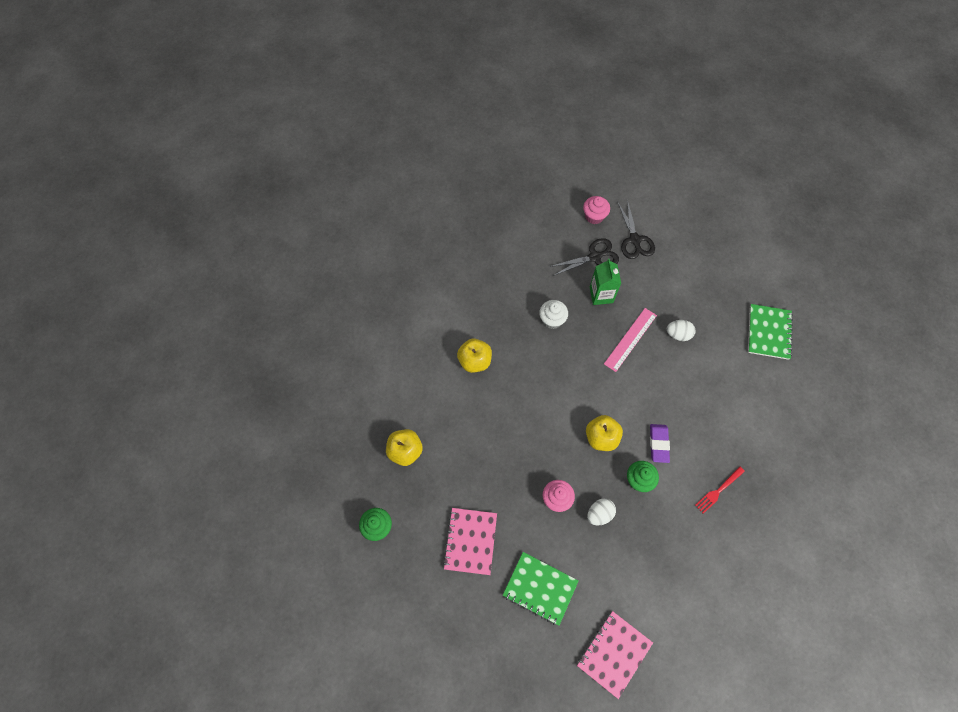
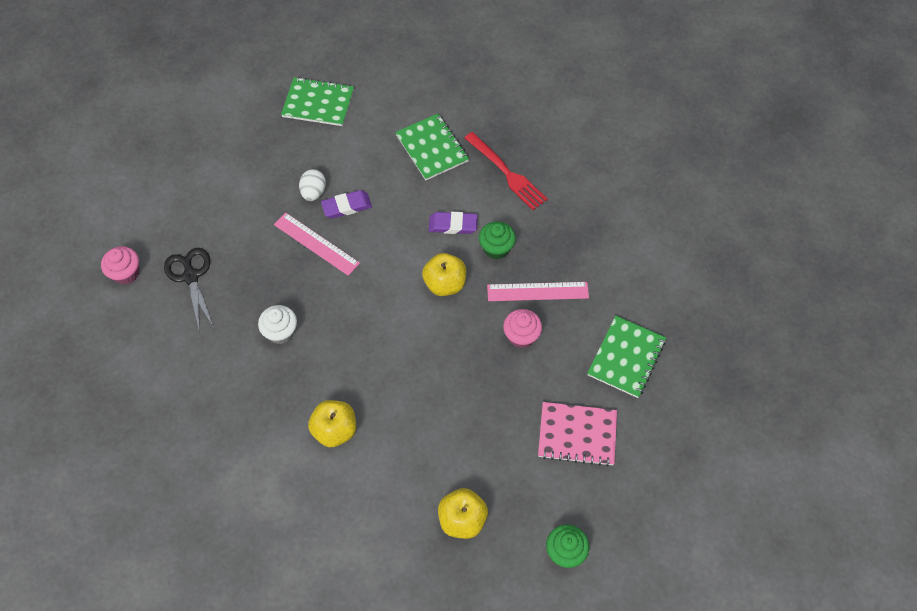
camera: 90 degrees left, 5 degrees down
pink notebook [577,611,653,699] -> none
white egg [587,499,616,526] -> pink ruler [487,282,589,301]
green carton [590,259,621,305] -> none
black scissors [618,199,655,259] -> none
red fork [695,467,745,514] -> red fork [465,132,548,210], size x1.55
none -> purple eraser [321,190,372,218]
none -> green notebook [395,114,469,180]

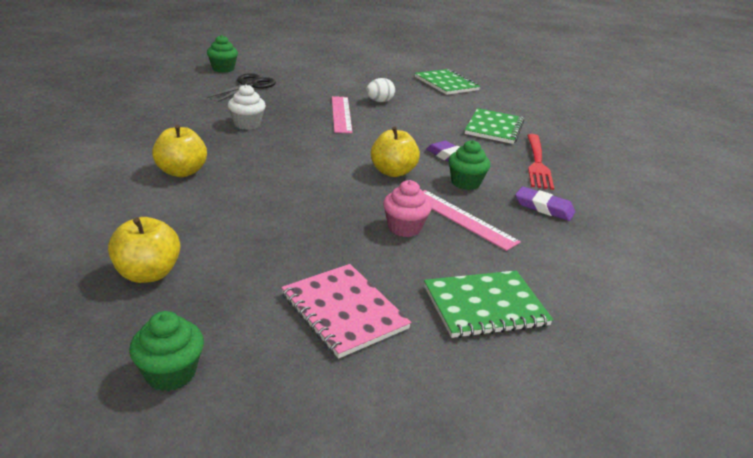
camera: 45 degrees right, 30 degrees down
pink cupcake [101,246,139,285] -> green cupcake [207,35,238,73]
purple eraser [321,190,372,218] -> purple eraser moved to [515,186,575,221]

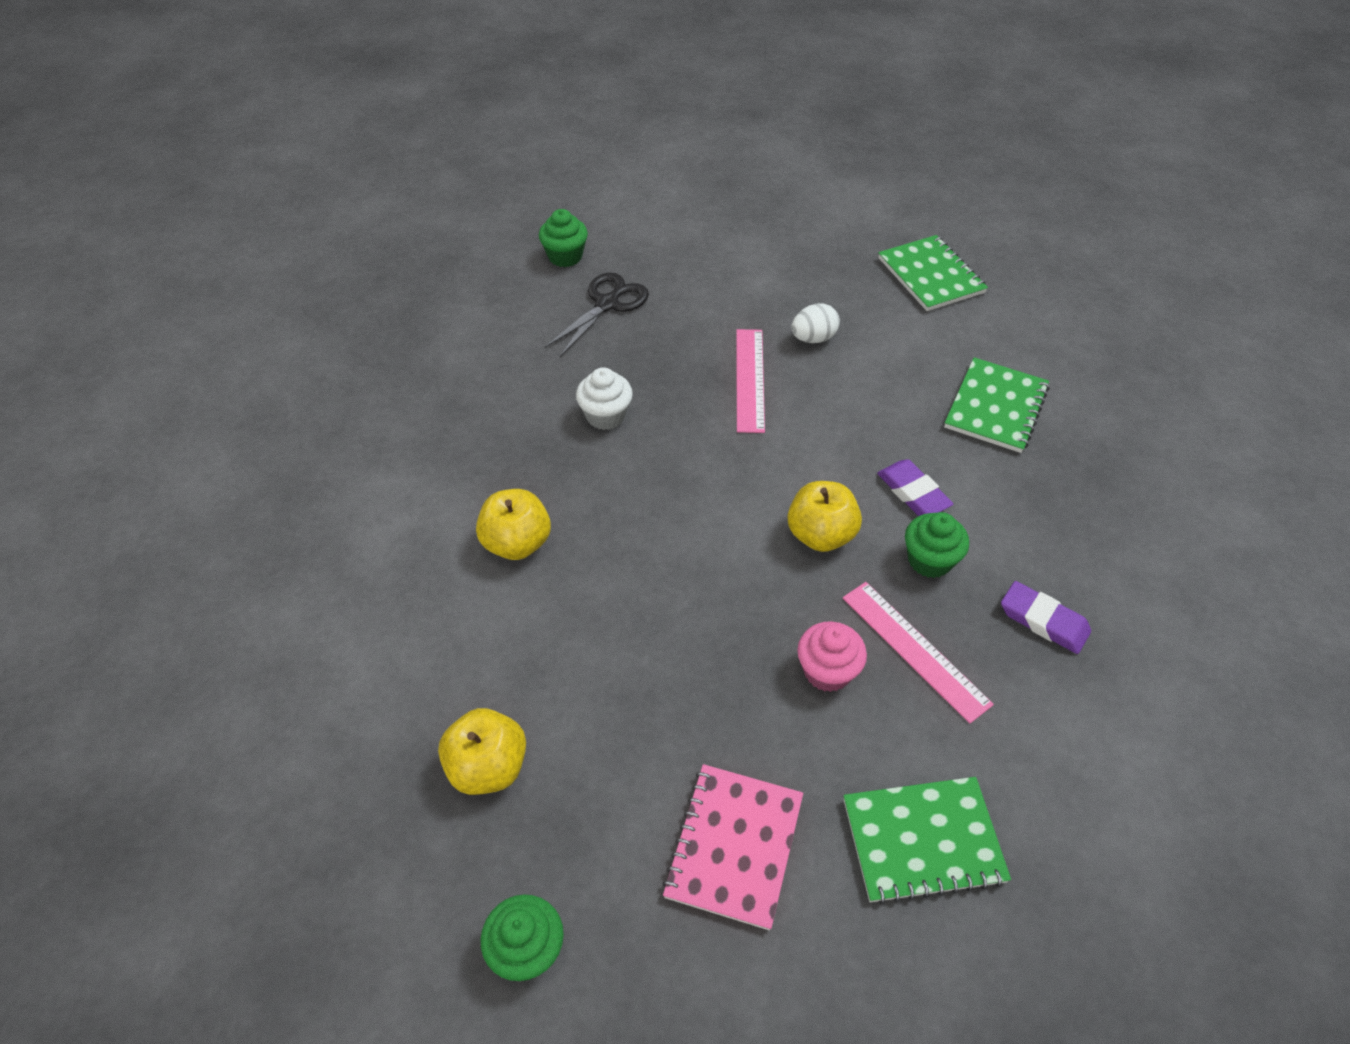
camera: 10 degrees right, 20 degrees up
pink notebook [281,264,411,359] -> pink notebook turned 45 degrees clockwise [662,764,803,930]
red fork [527,134,554,190] -> none

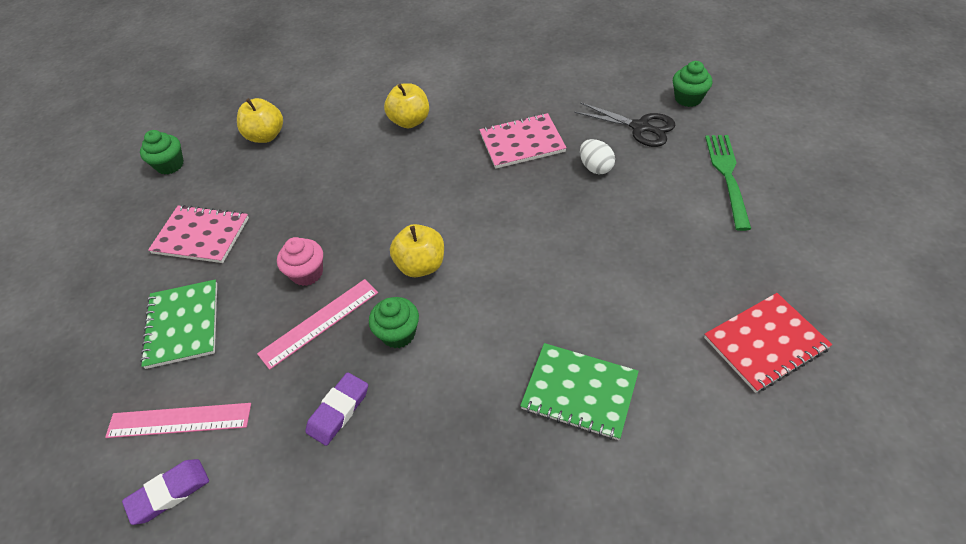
camera: 90 degrees right, 0 degrees up
white cupcake [576,367,633,430] -> pink notebook [479,113,567,169]
pink ruler [736,329,765,433] -> pink ruler moved to [105,403,251,438]
white egg [791,303,840,343] -> white egg moved to [580,139,615,175]
purple eraser [877,459,953,516] -> purple eraser moved to [122,459,209,525]
green notebook [878,235,988,311] -> red notebook [704,293,832,393]
none -> green fork [705,135,751,231]

